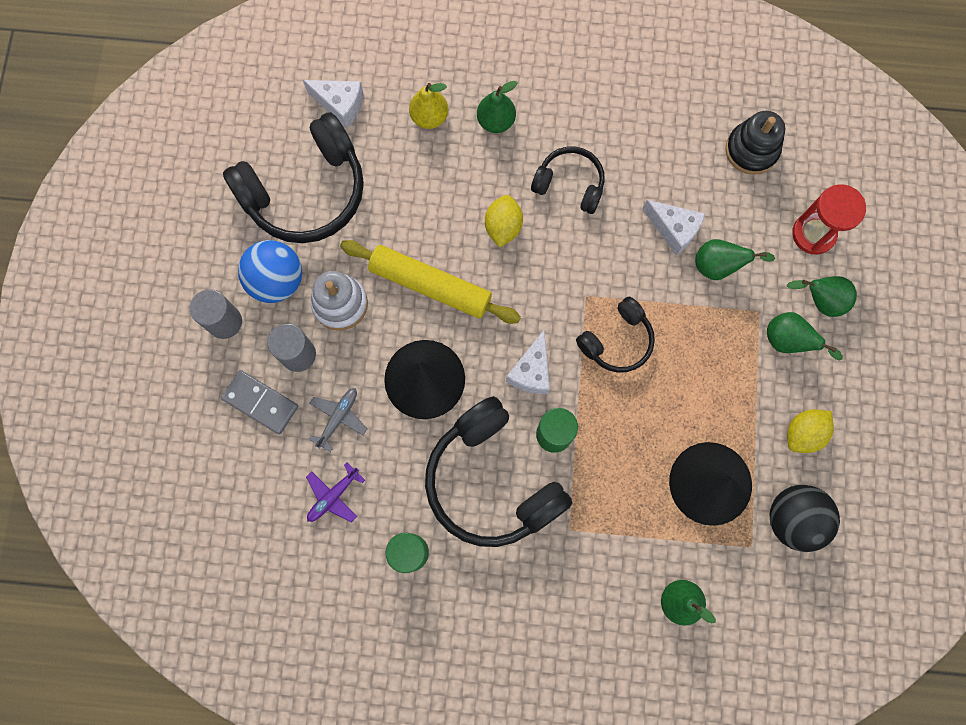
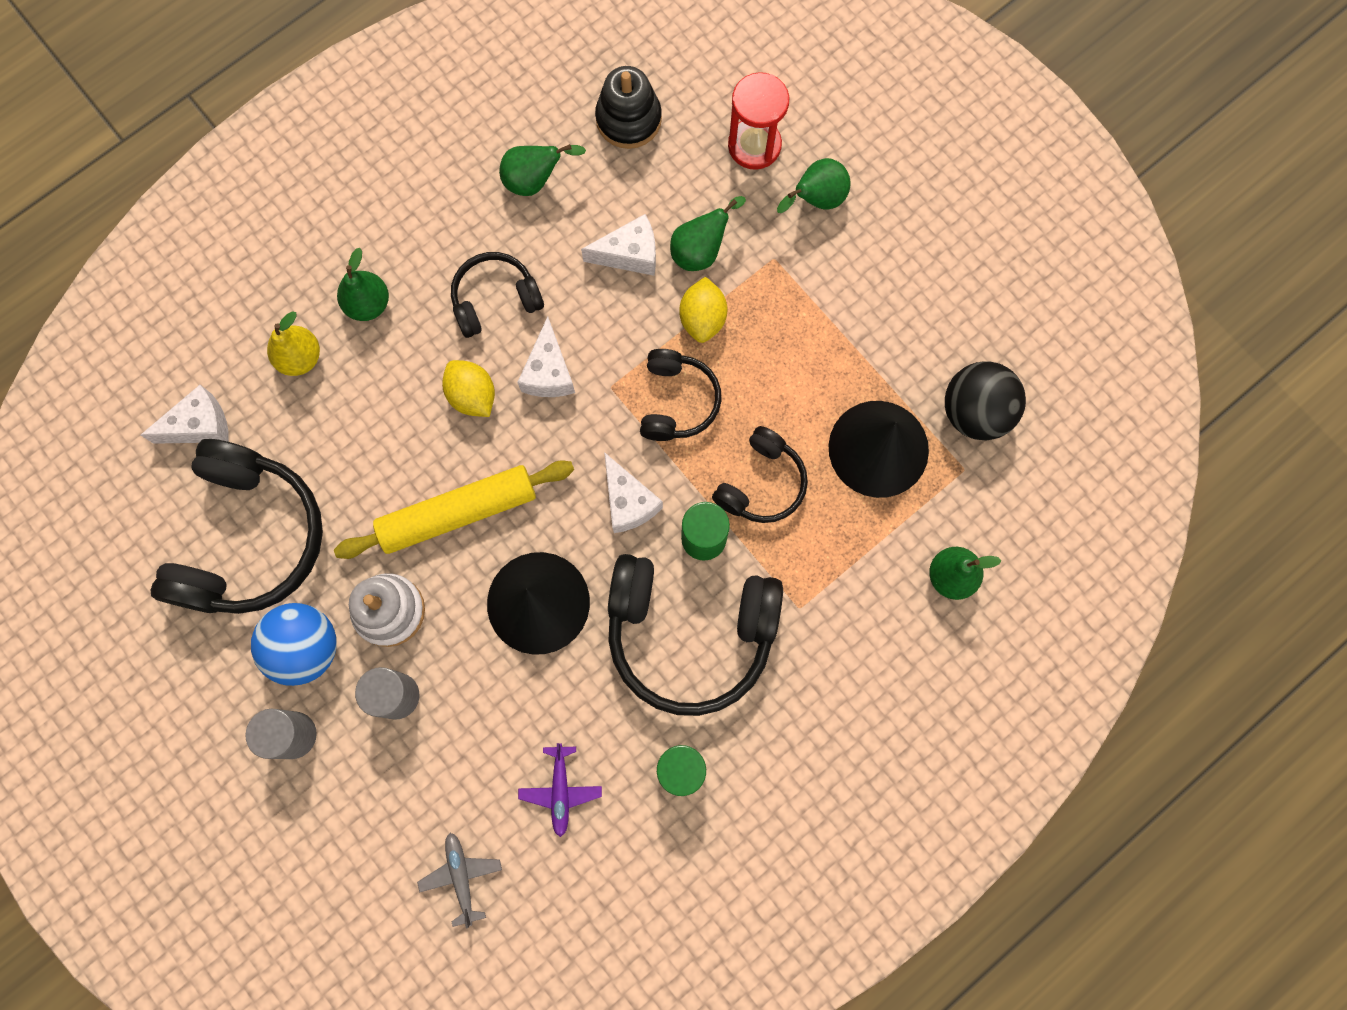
camera: 45 degrees left, 0 degrees up
grey domino [221,370,298,435] -> none
grey plane [309,388,367,452] -> grey plane moved to [417,833,502,928]
green pear [767,312,843,361] -> green pear moved to [499,144,586,196]
yellow lemon [787,409,834,453] -> yellow lemon moved to [679,276,727,343]
none -> white cheese [517,316,575,397]
none -> black headphones [712,426,808,523]

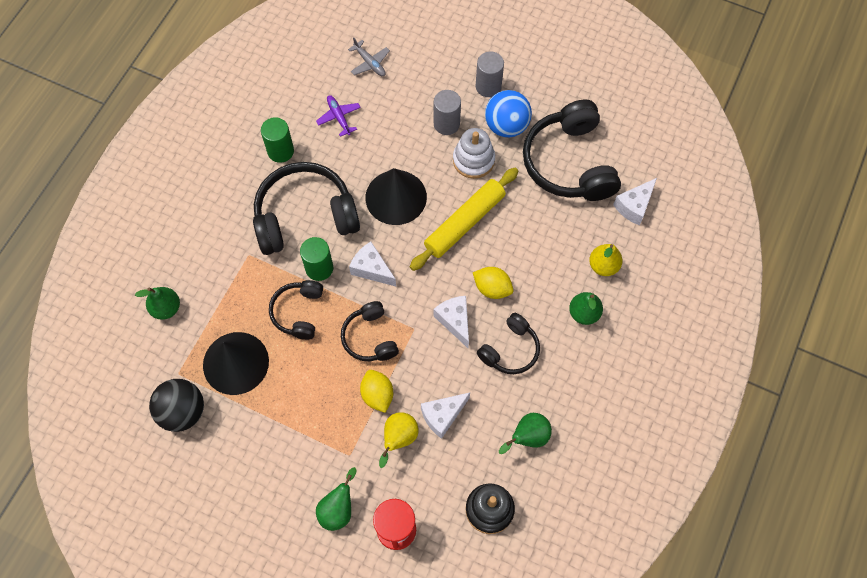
camera: 155 degrees right, 10 degrees down
green pear [670,196,746,271] -> yellow pear [379,412,418,468]

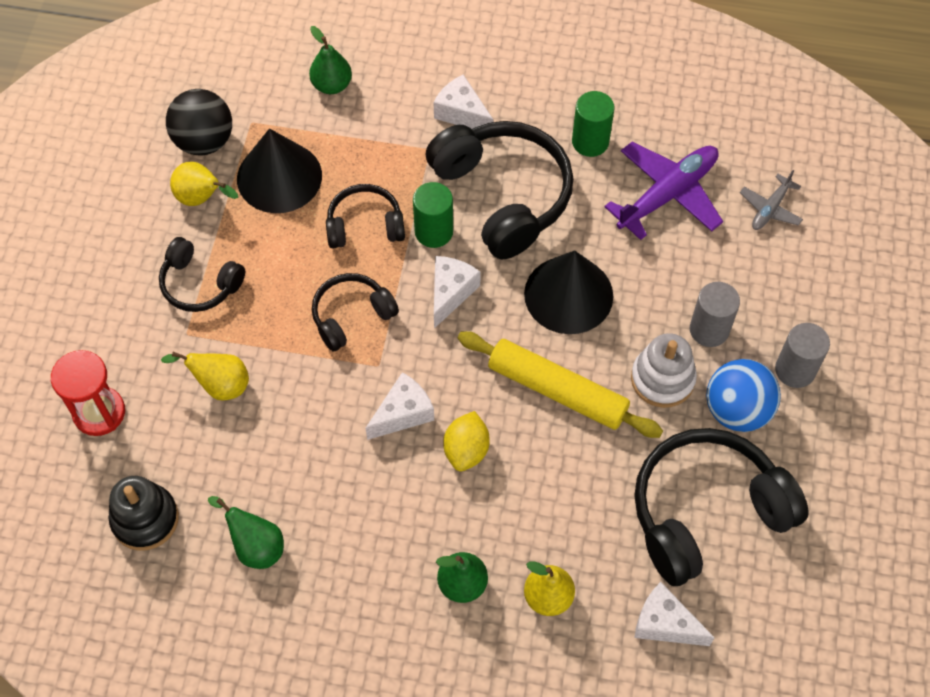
camera: 75 degrees right, 5 degrees down
purple plane [316,95,361,137] -> purple plane [604,142,723,240], size x1.90
green pear [316,467,357,531] -> none
yellow lemon [360,370,393,413] -> none
white cheese [421,392,470,439] -> white cheese moved to [433,74,494,129]
black headphones [477,313,540,374] -> black headphones moved to [159,237,245,312]
none -> yellow pear [170,162,238,206]

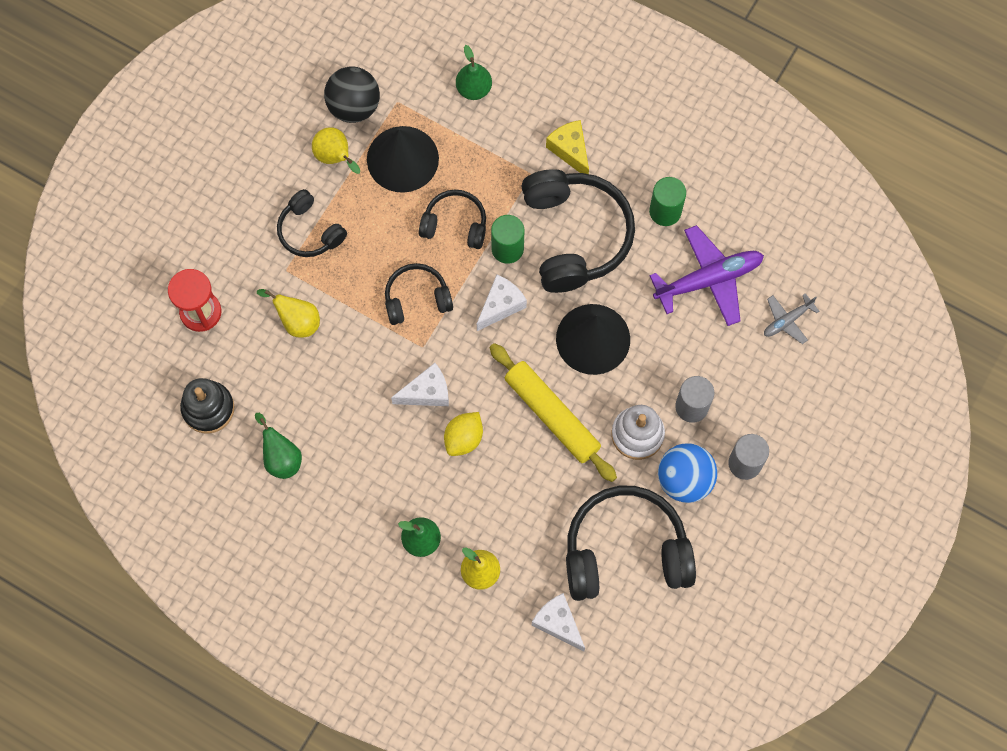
camera: 20 degrees right, 10 degrees up
white cheese [433,74,494,129] -> yellow cheese [546,120,589,174]

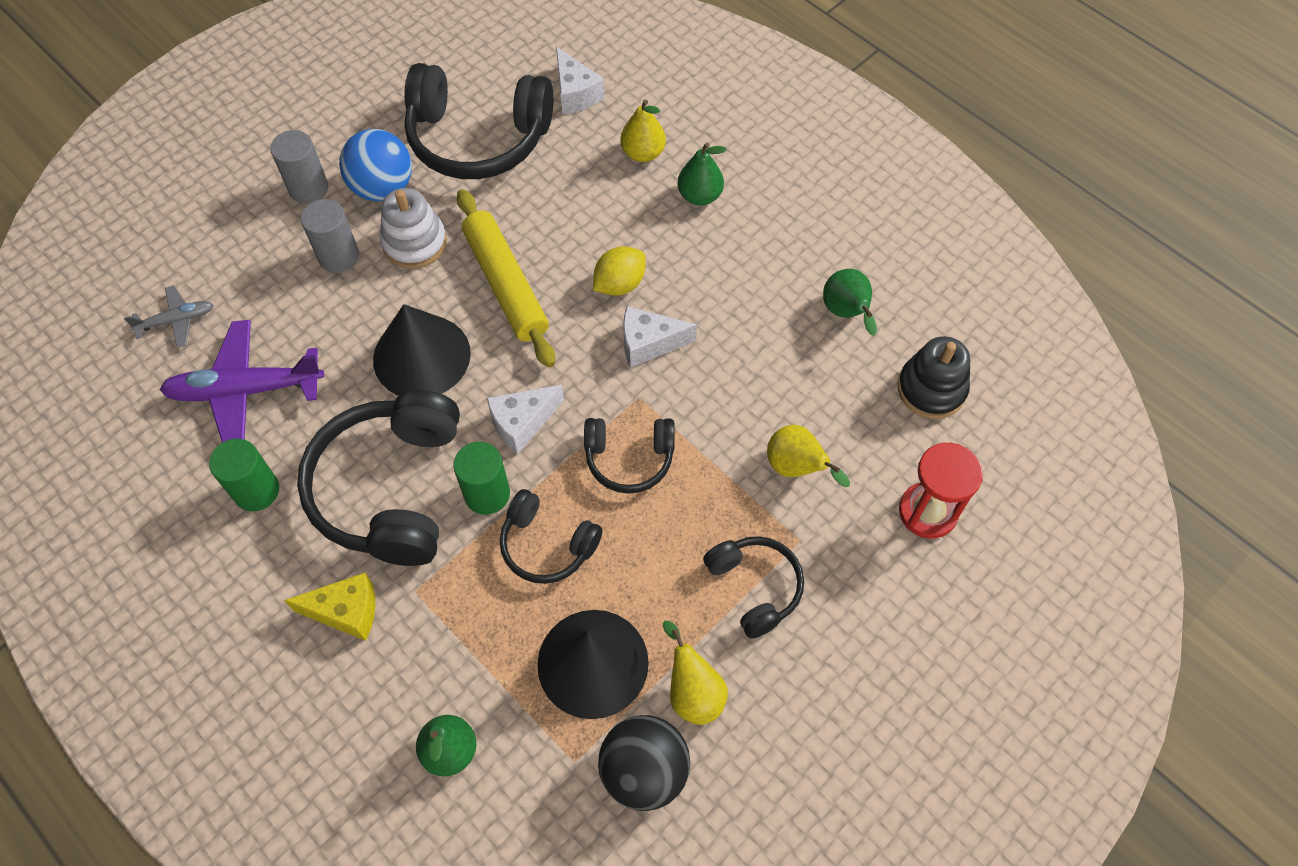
camera: 165 degrees left, 10 degrees down
yellow cheese [546,120,589,174] -> yellow cheese turned 75 degrees counterclockwise [284,572,375,641]

